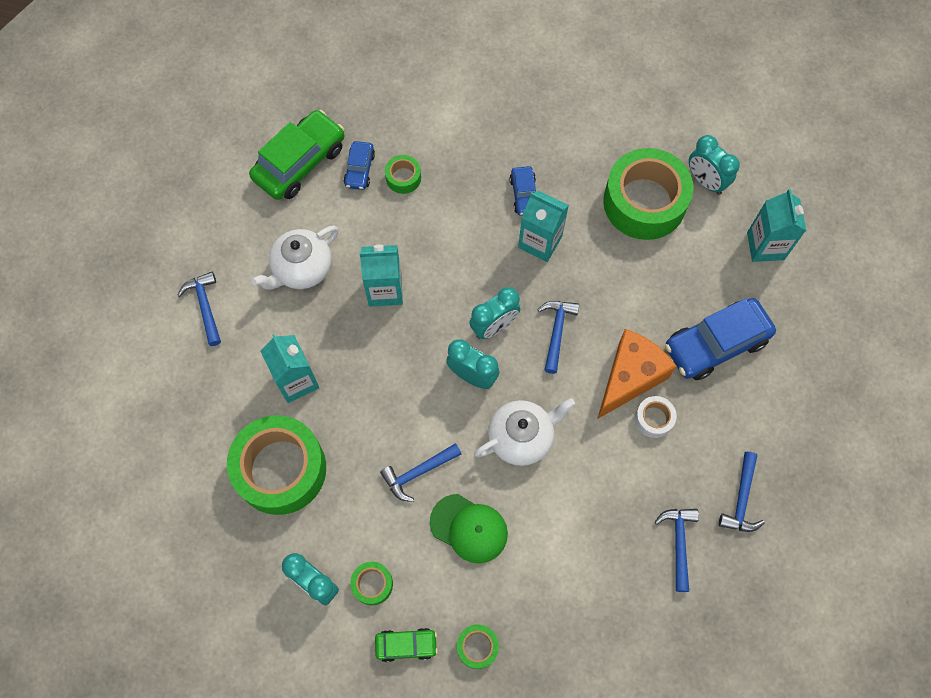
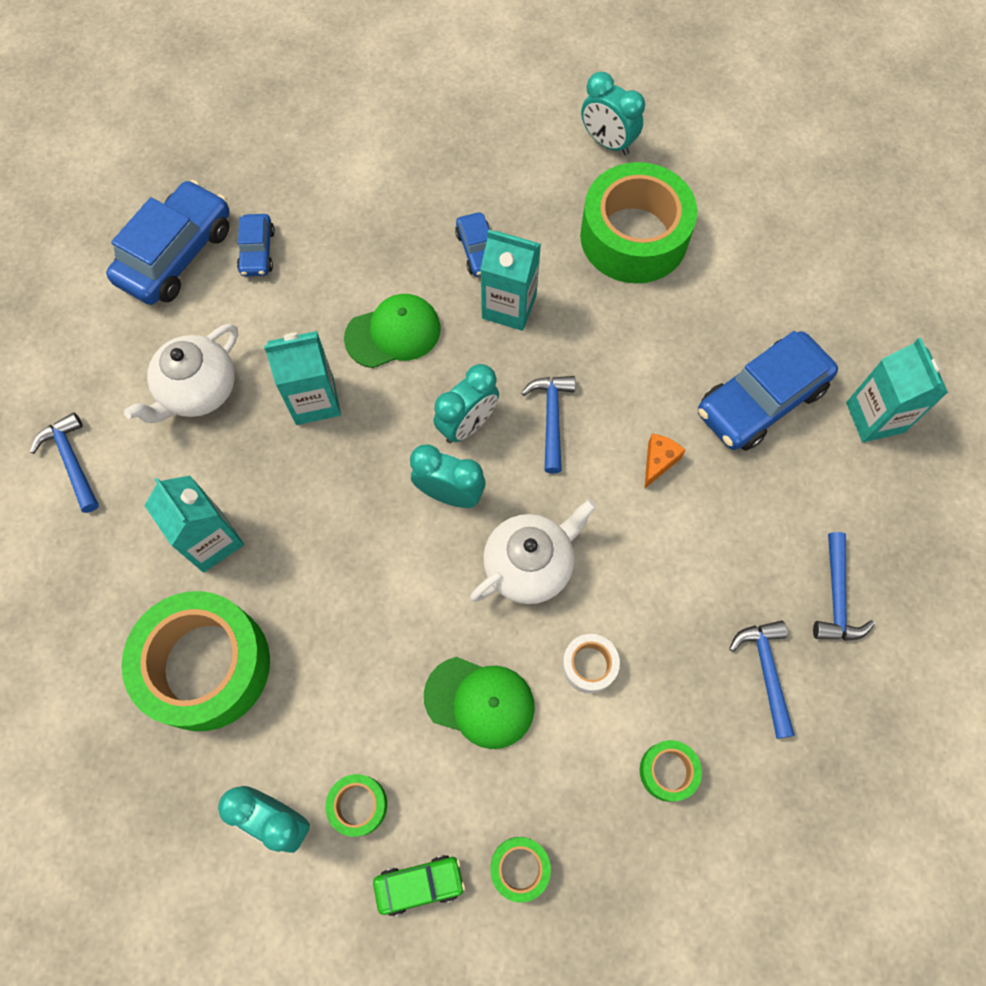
camera: 10 degrees left, 0 degrees up
green car [249,110,344,200] -> blue car [106,180,230,305]
blue hammer [380,443,461,502] -> none
green tape [385,155,421,194] -> green tape moved to [640,740,702,802]
orange cheese [597,329,677,419] -> orange cheese [644,434,686,489], size x0.44
white tape [635,396,677,438] -> white tape moved to [562,634,620,693]
turquoise clock [689,135,740,195] -> turquoise clock moved to [581,72,645,155]
turquoise carton [747,189,806,262] -> turquoise carton moved to [846,338,948,442]
none -> green cap [344,294,441,368]

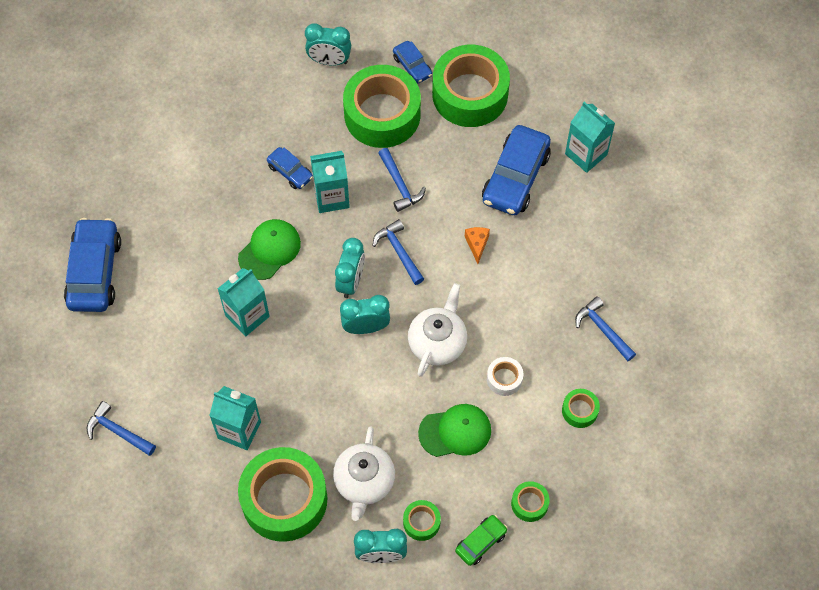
camera: 30 degrees left, 5 degrees down
white teapot [124,324,238,423] -> white teapot moved to [333,427,395,521]
blue car [237,214,275,276] -> blue car moved to [393,41,432,84]
blue hammer [813,532,875,641] -> blue hammer moved to [378,148,426,212]
none -> green tape [432,45,510,127]

